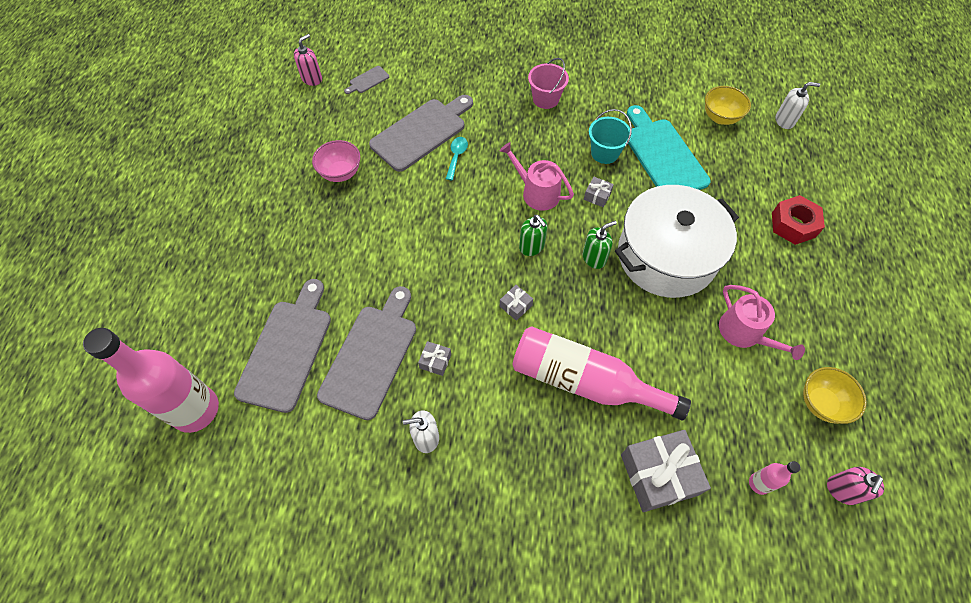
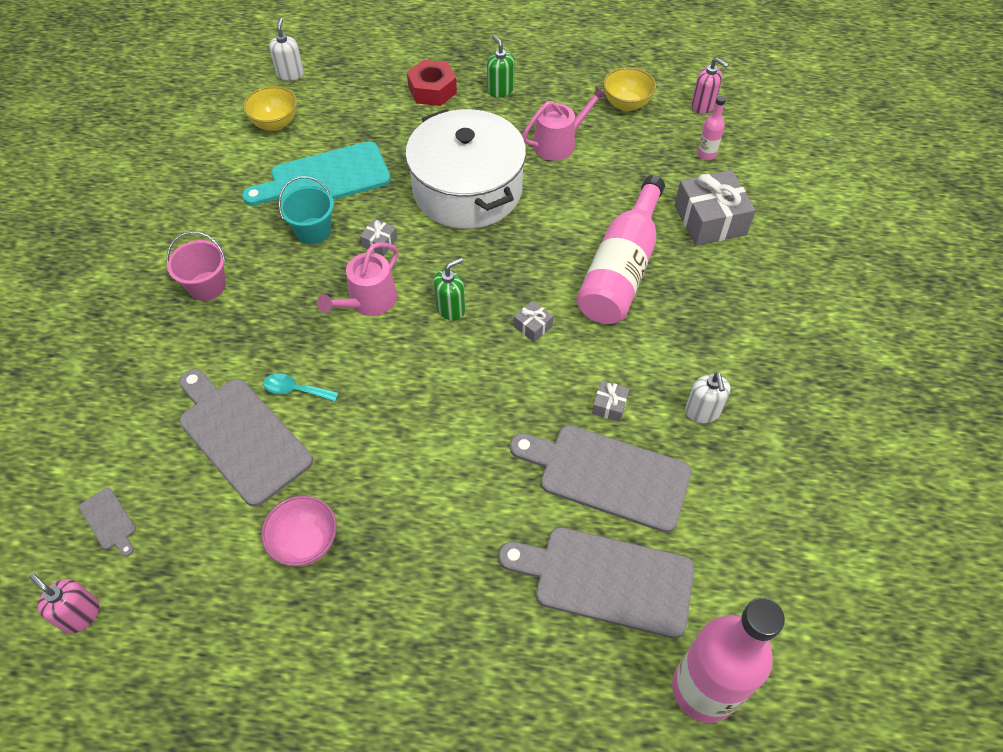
camera: 90 degrees left, 5 degrees down
green soap dispenser [583,221,617,269] -> green soap dispenser moved to [487,35,515,97]

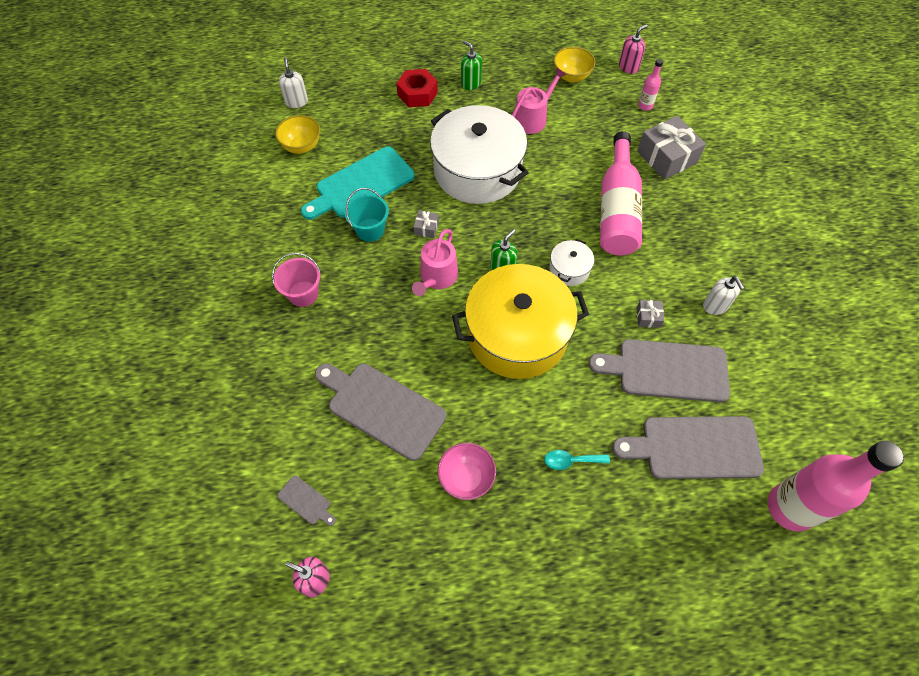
camera: 15 degrees left, 5 degrees up
turquoise spoon [263,373,338,402] -> turquoise spoon moved to [544,450,610,470]
grey gift [514,301,553,342] -> white pot [549,239,594,286]
pink soap dispenser [691,58,728,114] -> pink soap dispenser turned 60 degrees counterclockwise [619,24,648,74]
none -> yellow pot [452,264,589,379]

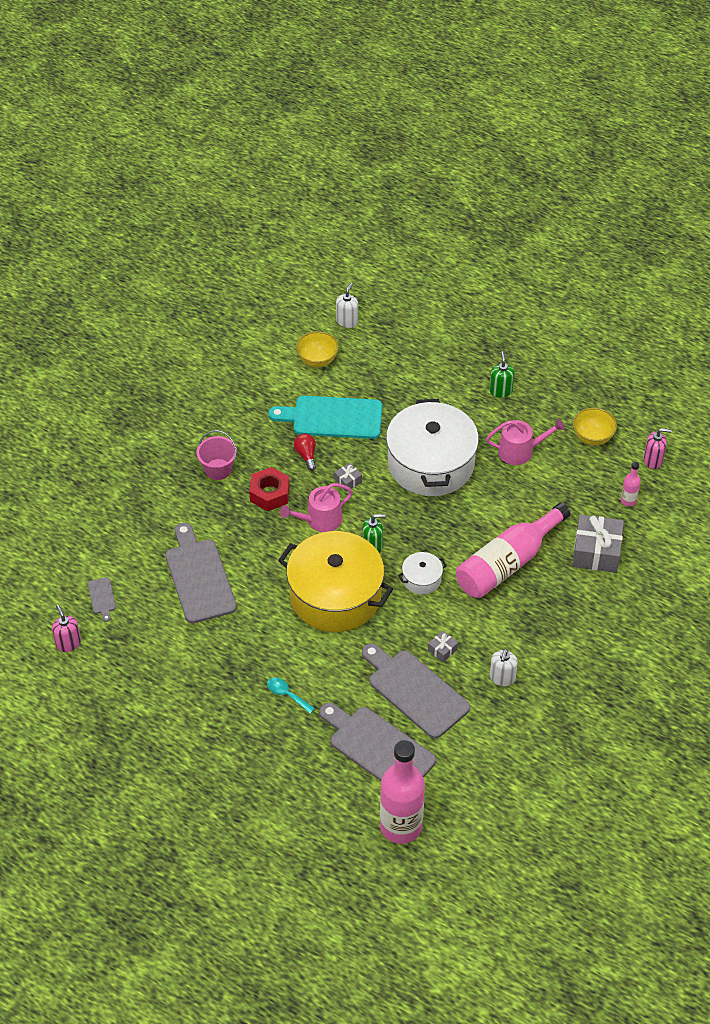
camera: 40 degrees right, 10 degrees down
turquoise bucket [345,188,389,242] -> red light bulb [294,433,316,471]
red nut [396,69,438,107] -> red nut moved to [249,467,290,511]
pink bowl [437,443,496,500] -> none

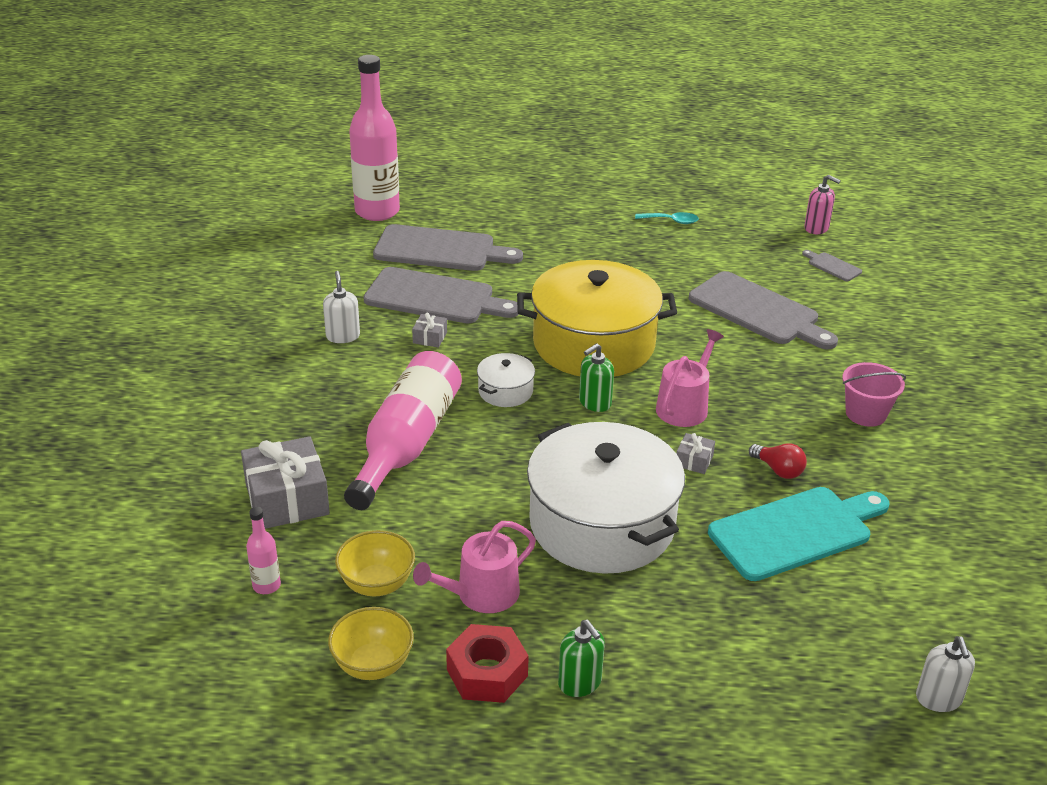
camera: 150 degrees right, 15 degrees down
red nut [249,467,290,511] -> red nut moved to [446,624,529,703]
turquoise spoon [267,678,315,714] -> turquoise spoon moved to [635,212,699,224]
yellow bowl [296,331,339,367] -> yellow bowl moved to [335,530,415,596]
pink soap dispenser [644,428,672,469] -> none

